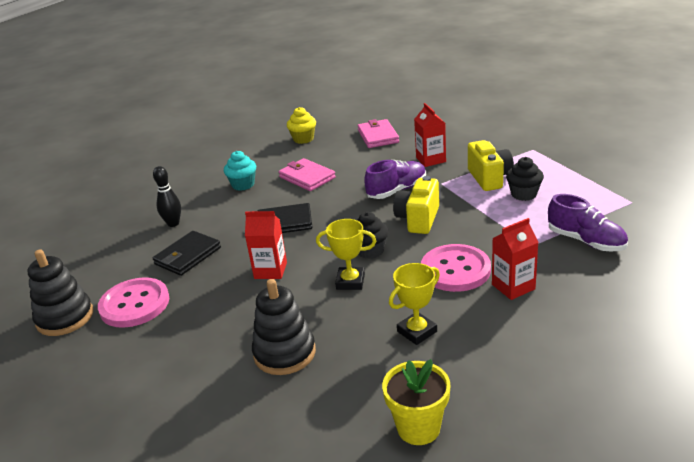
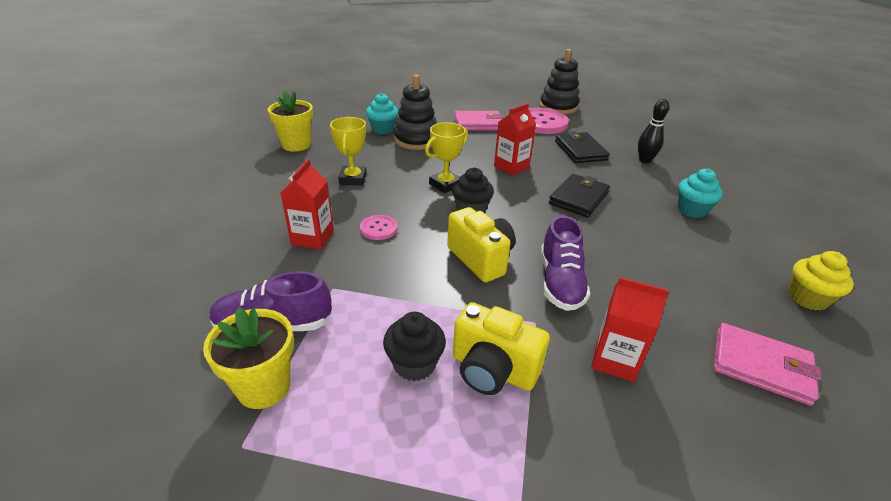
camera: 125 degrees right, 5 degrees up
pink wallet [279,158,336,191] -> pink wallet moved to [455,111,503,130]
pink button [421,244,491,292] -> pink button [360,215,398,240], size x0.51
none -> yellow flower pot [203,307,294,409]
none -> turquoise cupcake [366,93,398,134]

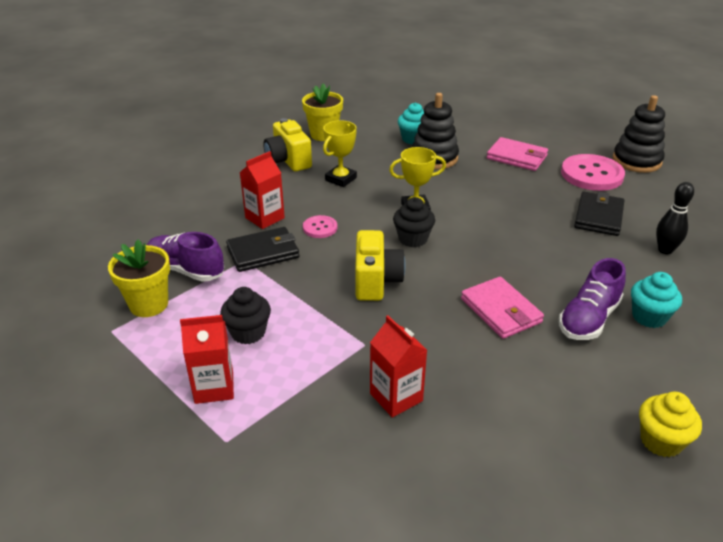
camera: 35 degrees right, 0 degrees up
yellow camera [453,302,550,395] -> yellow camera moved to [263,118,312,171]
red carton [494,103,536,176] -> red carton moved to [180,315,234,404]
purple shoe [541,215,590,311] -> purple shoe moved to [559,258,626,340]
black wallet [549,174,610,217] -> black wallet moved to [226,227,299,272]
pink wallet [713,323,822,406] -> pink wallet moved to [461,277,544,339]

